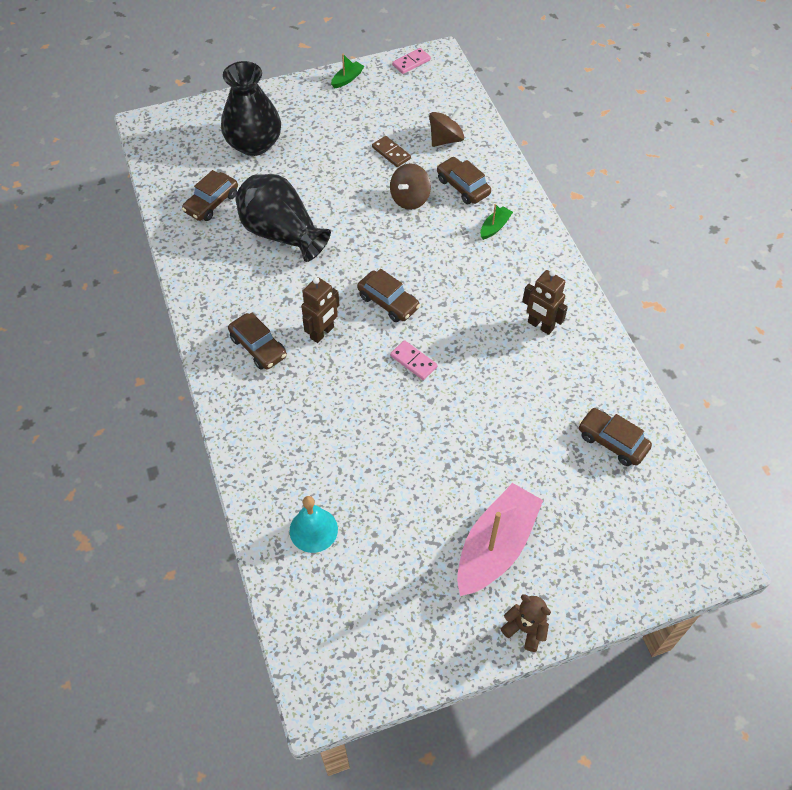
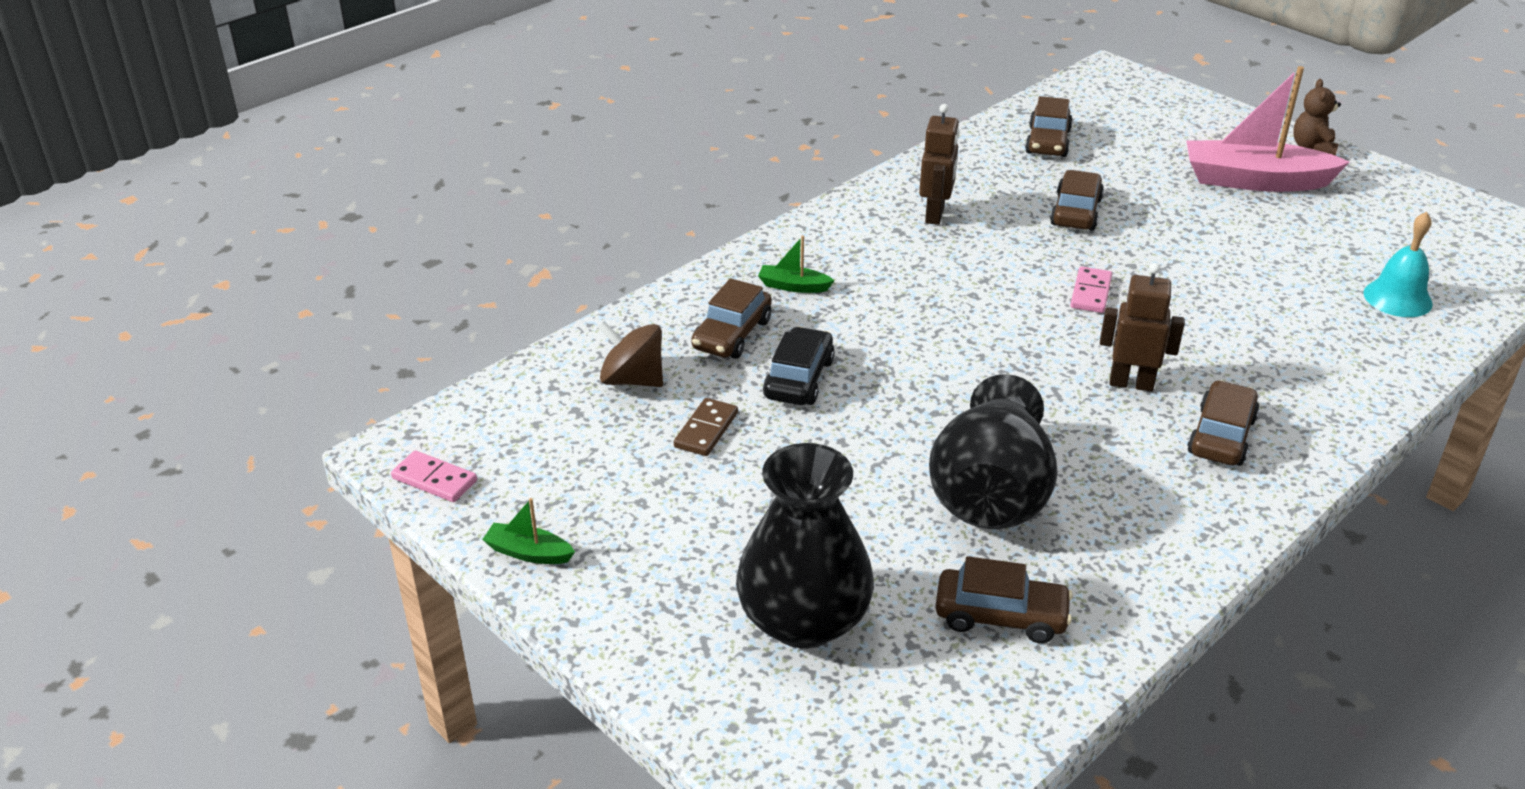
camera: 115 degrees left, 20 degrees down
brown car [357,269,420,322] -> brown car moved to [1050,170,1104,231]
brown spinning top [390,163,431,210] -> black car [763,326,835,405]

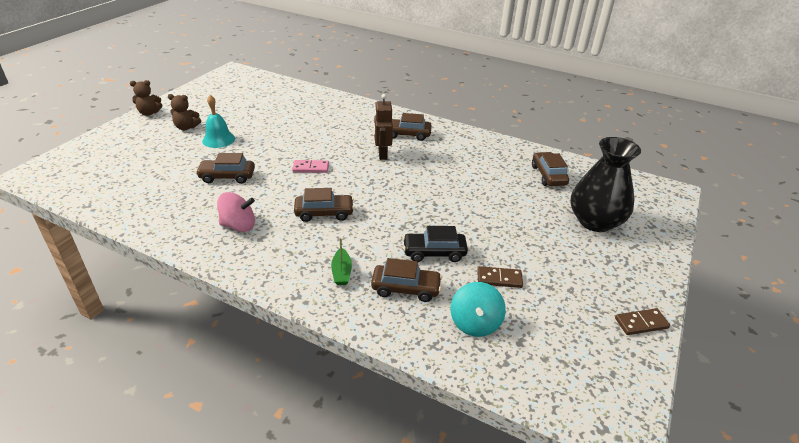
camera: 110 degrees left, 0 degrees up
pink domino [391,450,477,502] -> none
green boat [482,498,575,564] -> brown domino [615,308,670,335]
brown spinning top [598,321,663,387] -> turquoise spinning top [451,282,506,337]
brown robot [919,104,960,225] -> pink spinning top [217,192,255,232]
black vase [929,374,1058,529] -> none
brown car [1025,96,1073,157] -> brown car moved to [294,188,354,222]
pink boat [1186,66,1350,192] -> brown teddy bear [168,94,201,130]
turquoise bell [1363,212,1433,317] -> turquoise bell moved to [202,95,235,148]

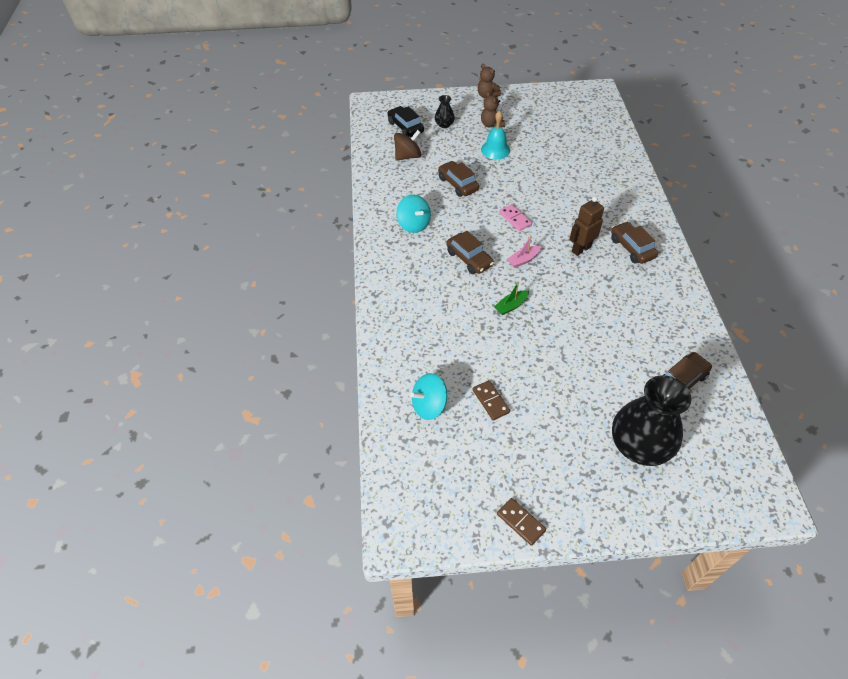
camera: 60 degrees right, 15 degrees up
pink spinning top [217,192,255,232] -> turquoise spinning top [396,195,431,233]
green boat [331,238,352,285] -> green boat moved to [494,281,529,315]
brown car [371,258,442,302] -> none
black car [403,226,468,262] -> black car moved to [387,106,424,137]
none -> brown spinning top [394,130,421,161]
none -> black vase [435,95,455,128]
none -> pink boat [507,235,541,268]

